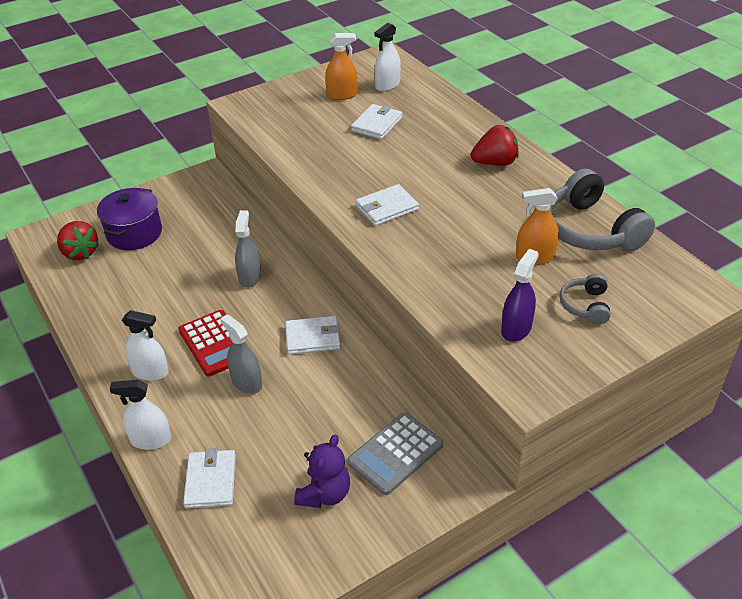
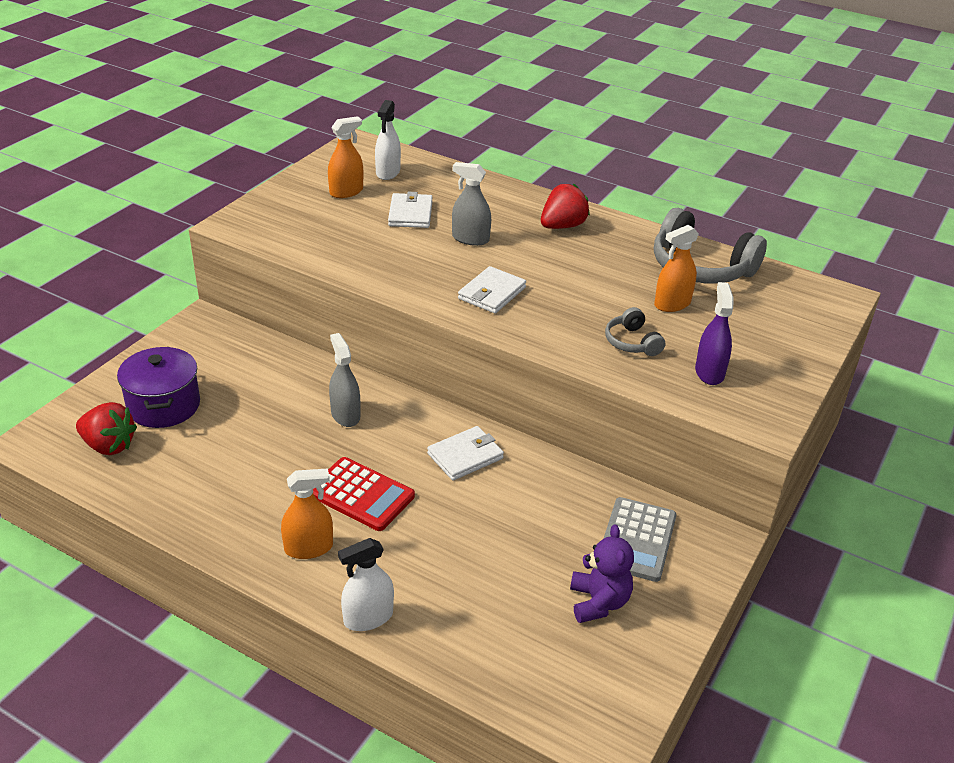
camera: 30 degrees left, 5 degrees down
white spray bottle [122,310,169,381] -> orange spray bottle [281,468,333,559]
white wallet [183,448,236,508] -> none
grey spray bottle [220,314,262,394] -> grey spray bottle moved to [452,162,491,246]
grey headphones [560,273,611,324] -> grey headphones moved to [605,307,665,356]

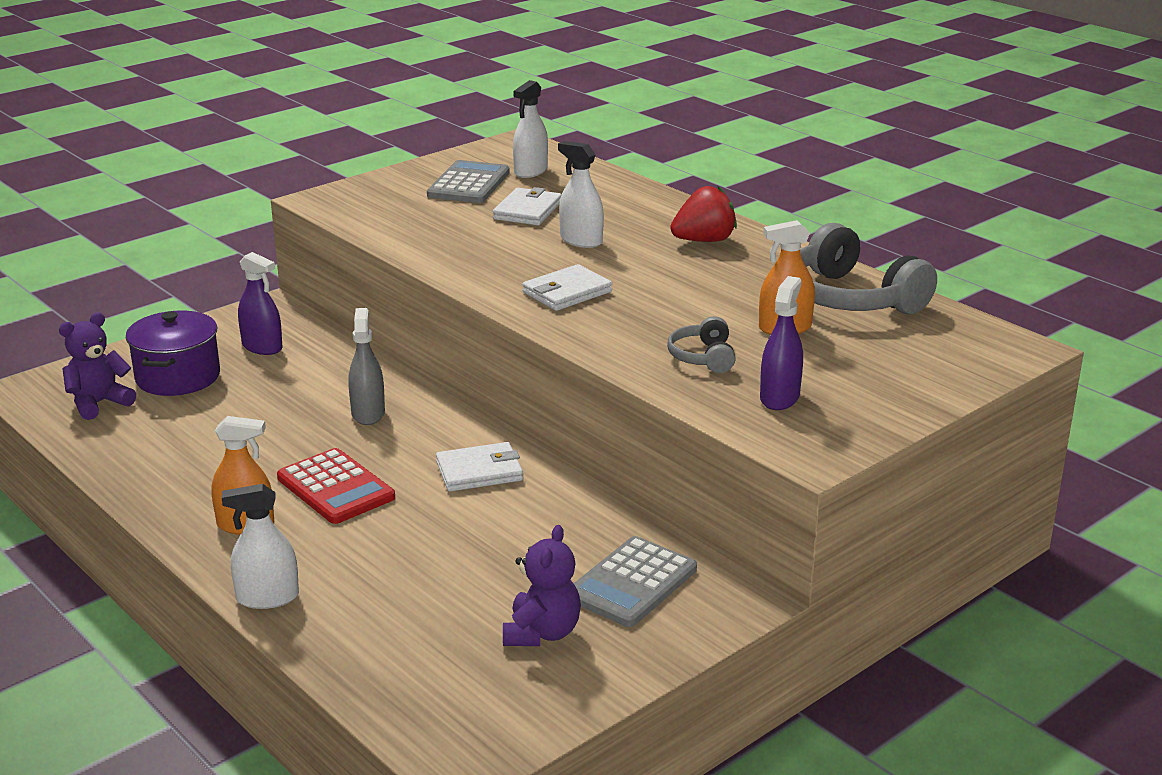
camera: 20 degrees right, 10 degrees down
red strawberry [76,402,137,455] -> purple teddy bear [59,312,136,420]
orange spray bottle [328,116,363,198] -> grey calculator [427,160,510,203]
grey spray bottle [452,162,491,246] -> white spray bottle [558,141,604,248]
none -> purple spray bottle [238,252,283,355]

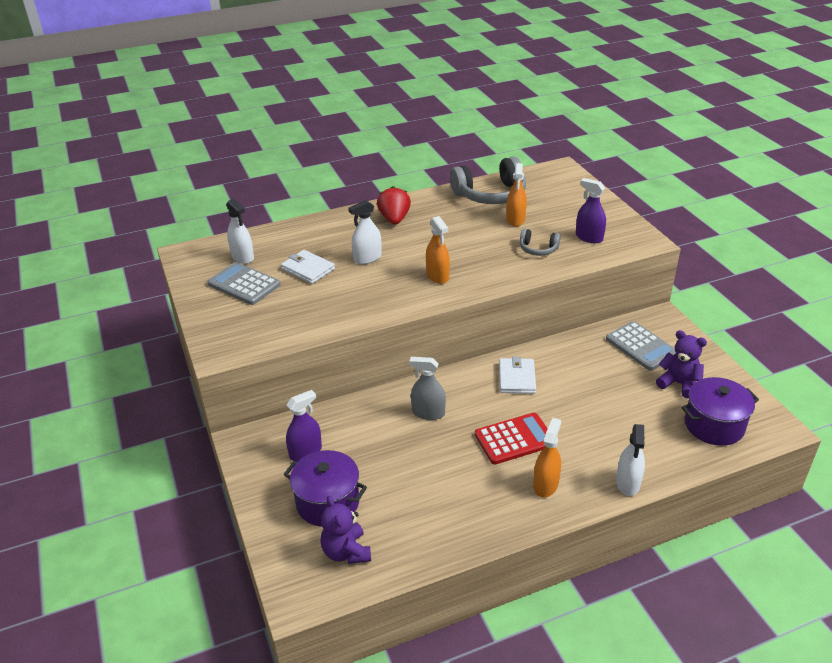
camera: 70 degrees left, 10 degrees up
white wallet [522,264,612,311] -> orange spray bottle [426,216,450,284]
none -> purple pot [682,377,759,446]

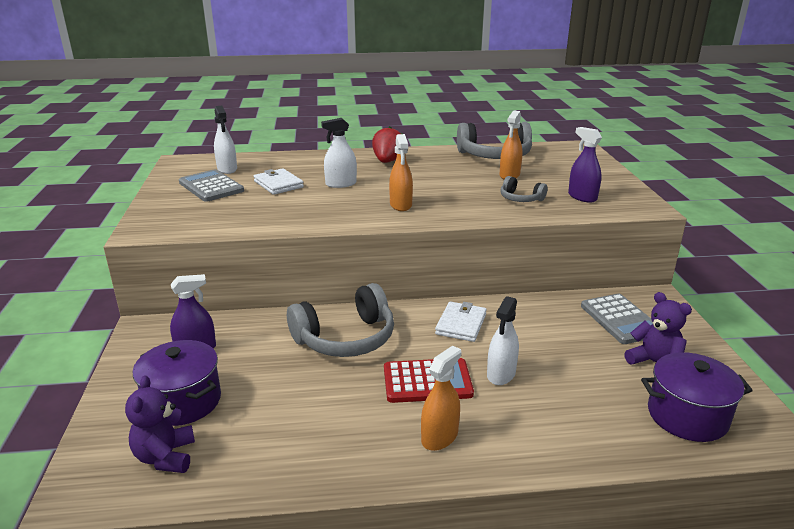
camera: 15 degrees right, 10 degrees down
grey spray bottle [409,357,446,420] -> grey headphones [287,283,394,357]
white spray bottle [616,424,645,496] -> white spray bottle moved to [487,296,519,385]

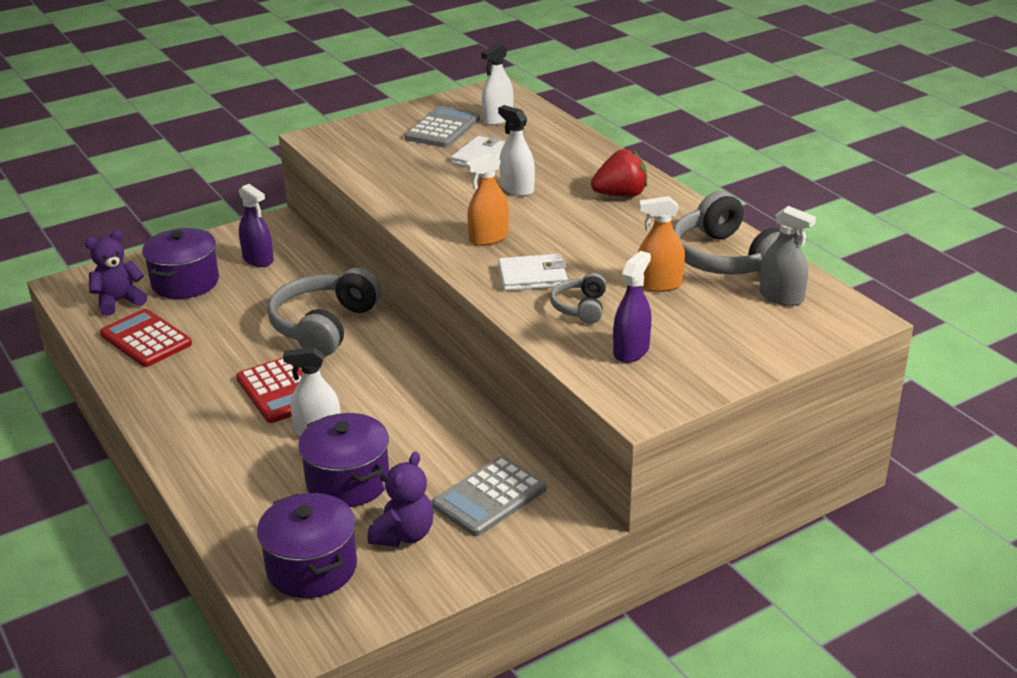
camera: 65 degrees right, 5 degrees up
grey headphones [287,283,394,357] -> grey headphones turned 75 degrees clockwise [267,267,381,356]
orange spray bottle [421,346,461,451] -> none
white wallet [435,301,487,342] -> white wallet moved to [498,254,568,291]
none -> red calculator [100,309,192,367]
none -> purple pot [298,413,389,507]
none -> grey spray bottle [759,206,816,306]

